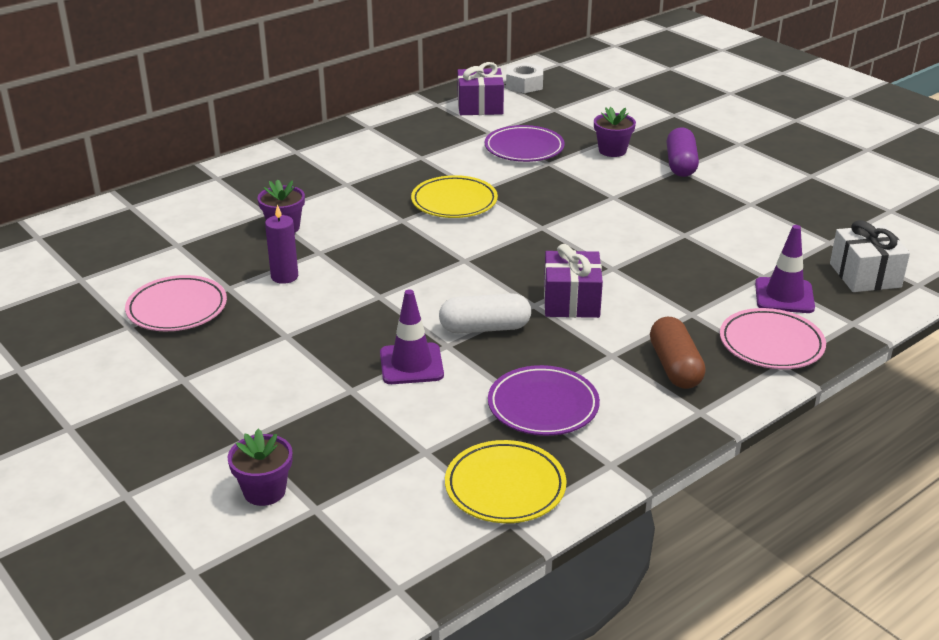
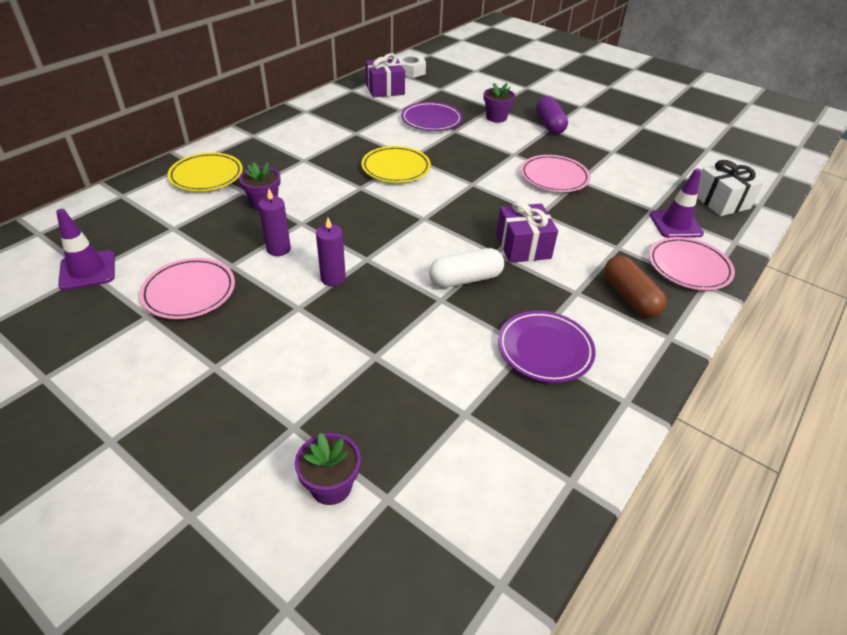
camera: 15 degrees left, 10 degrees up
purple traffic cone [380,289,444,384] -> purple traffic cone moved to [56,209,115,290]
yellow plate [445,440,567,523] -> yellow plate moved to [167,152,243,191]
none -> purple candle [316,218,346,286]
none -> pink plate [521,155,590,192]

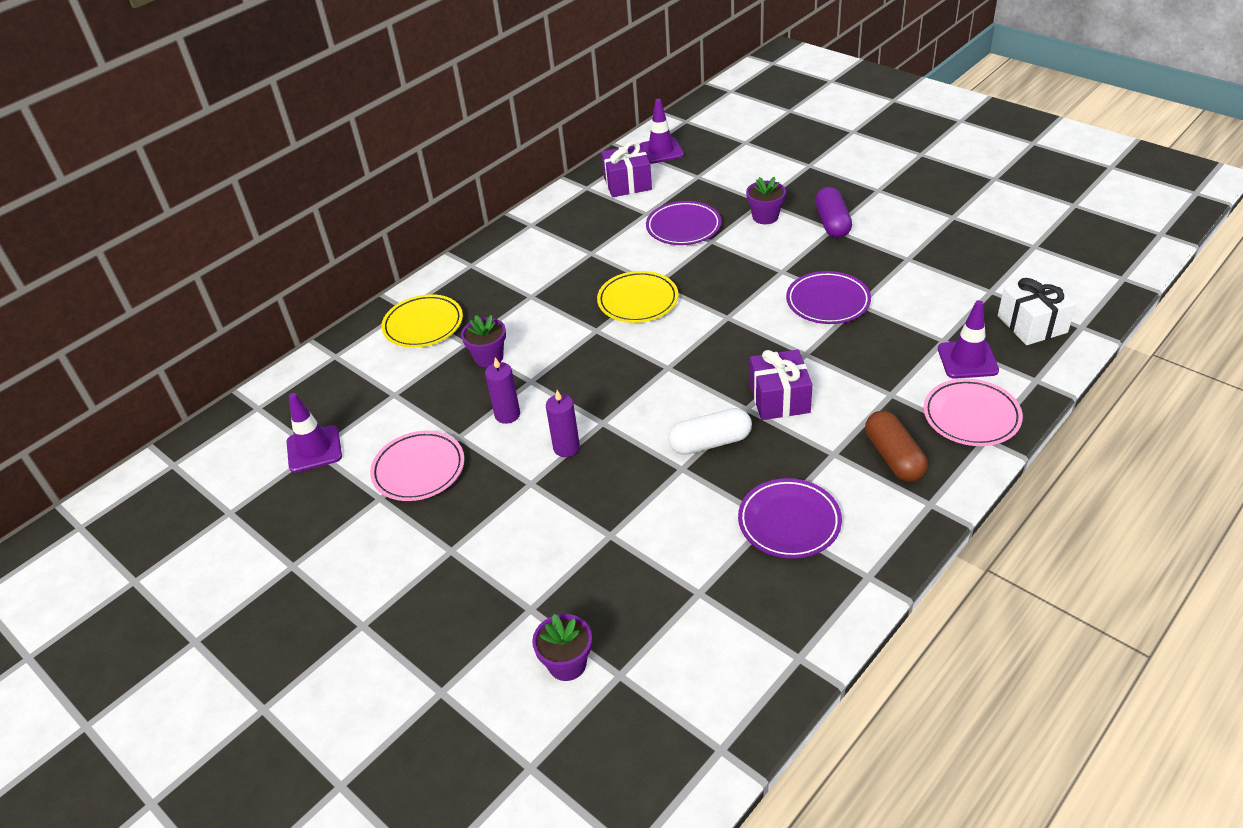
camera: 10 degrees right, 0 degrees up
white nut [397,54,426,78] -> purple traffic cone [640,99,684,164]
pink plate [521,155,590,192] -> purple plate [786,271,871,324]

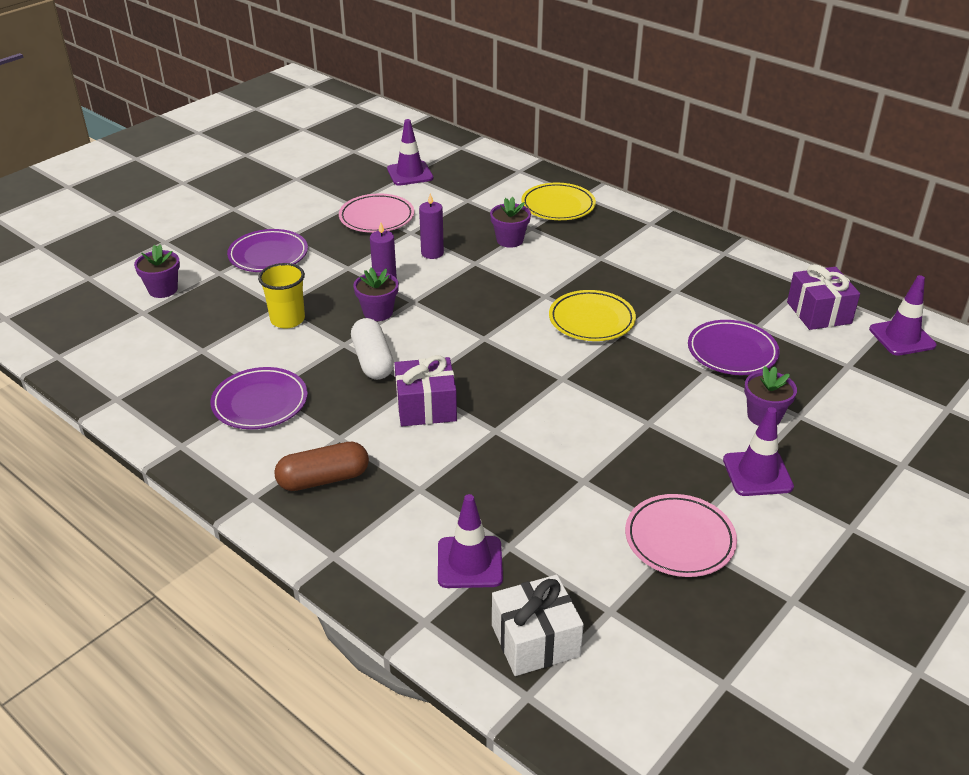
camera: 85 degrees right, 5 degrees down
purple plate [786,271,871,324] -> purple plate moved to [227,229,308,272]
purple capsule [815,187,852,238] -> purple traffic cone [723,407,794,496]
pink plate [924,379,1023,446] -> pink plate moved to [625,494,737,577]
none -> yellow cup [258,263,305,329]
none -> purple flower pot [353,268,399,321]

